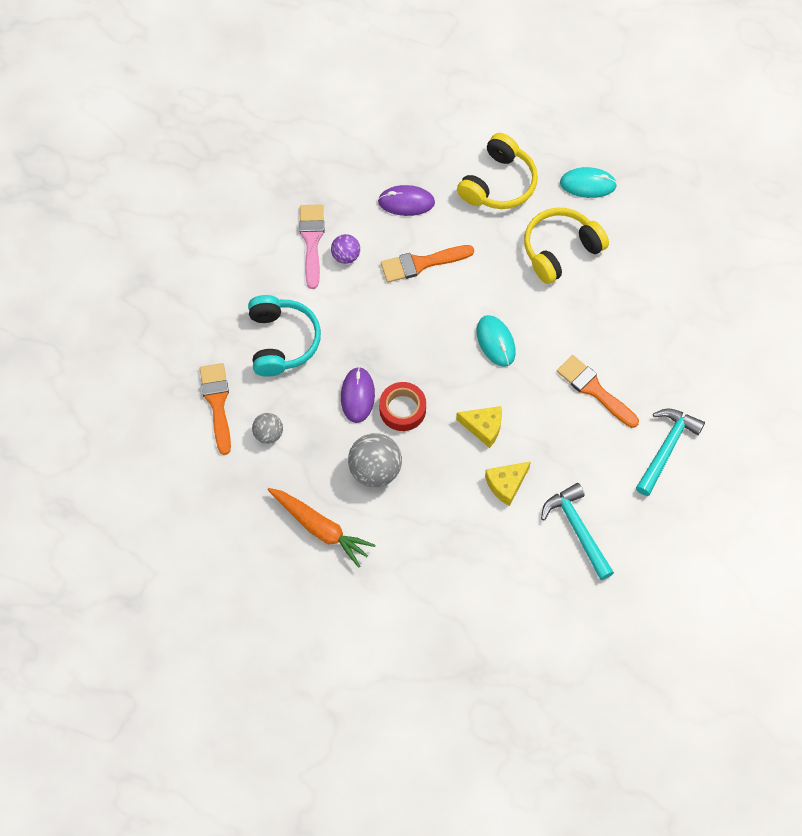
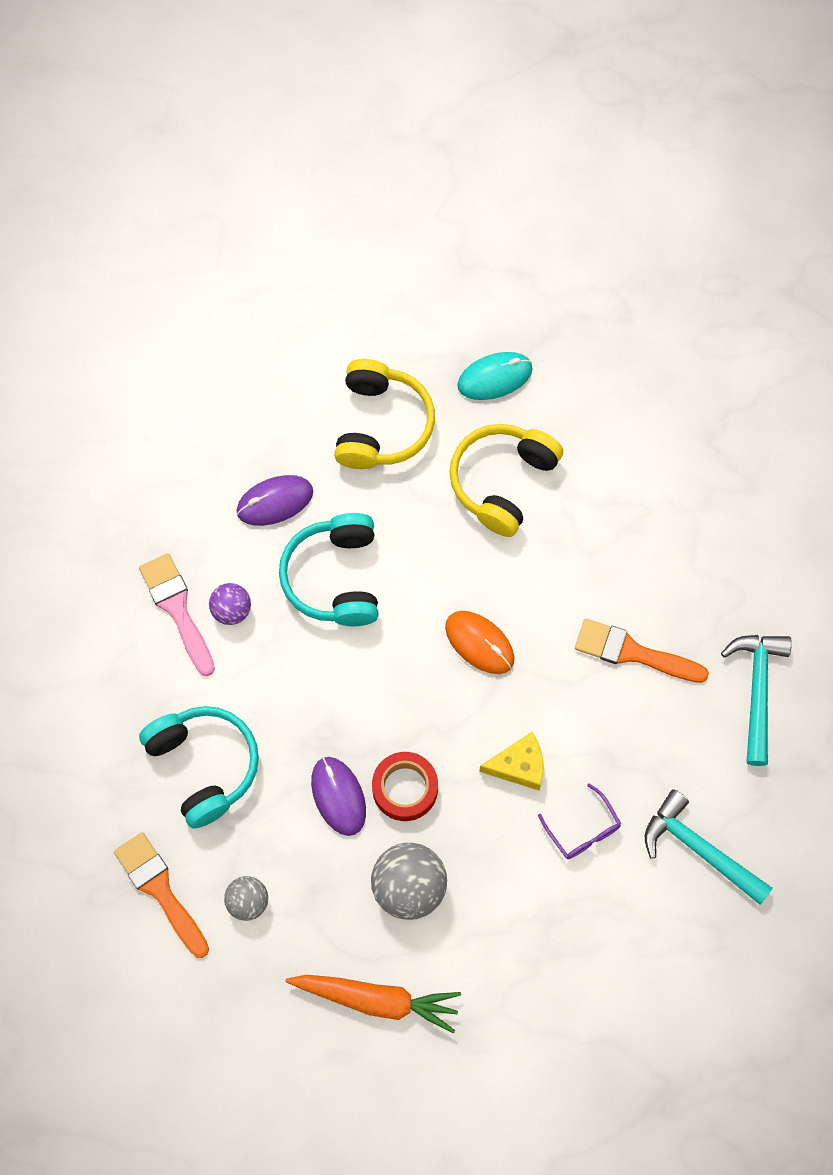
camera: 25 degrees left, 5 degrees up
orange brush [381,245,474,283] -> turquoise headphones [279,513,379,626]
turquoise mouse [477,315,516,367] -> orange mouse [445,611,515,674]
yellow cheese [485,461,531,506] -> purple glasses [538,784,621,859]

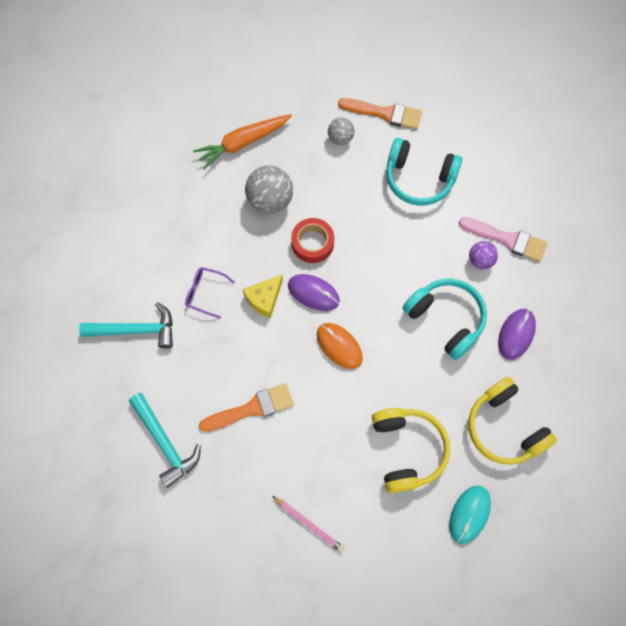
camera: 140 degrees right, 0 degrees up
purple mouse [311,757,366,836] -> purple mouse moved to [288,274,340,311]
orange mouse [445,611,515,674] -> orange mouse turned 45 degrees clockwise [317,323,363,369]
none -> pink pencil [272,496,345,553]

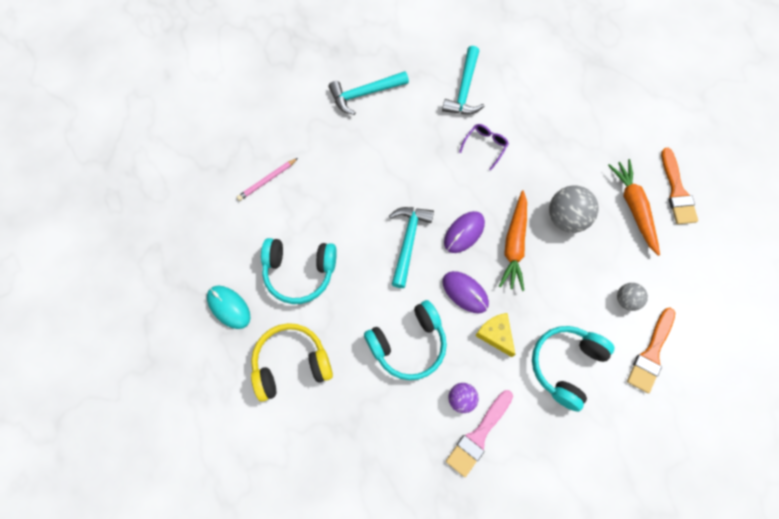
camera: 105 degrees right, 0 degrees up
orange brush [199,383,294,432] -> orange brush moved to [661,148,698,224]
yellow cheese [243,275,283,318] -> yellow cheese moved to [475,313,515,357]
red tape [291,218,334,263] -> orange carrot [499,190,527,291]
orange mouse [317,323,363,369] -> turquoise hammer [389,207,434,288]
yellow headphones [372,408,450,493] -> turquoise headphones [261,238,337,304]
purple mouse [498,309,536,360] -> purple mouse moved to [442,271,489,313]

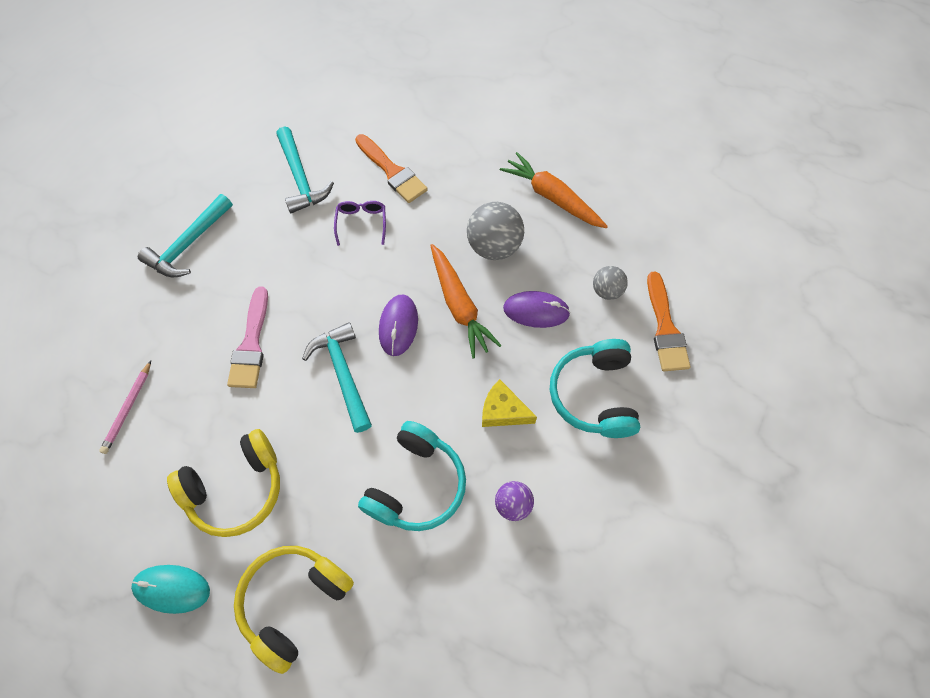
camera: 35 degrees left, 5 degrees down
turquoise headphones [261,238,337,304] -> yellow headphones [167,429,280,537]
purple mouse [442,271,489,313] -> purple mouse moved to [503,291,570,328]
pink brush [446,390,513,477] -> pink brush moved to [227,286,268,388]
orange brush [661,148,698,224] -> orange brush moved to [355,134,428,203]

